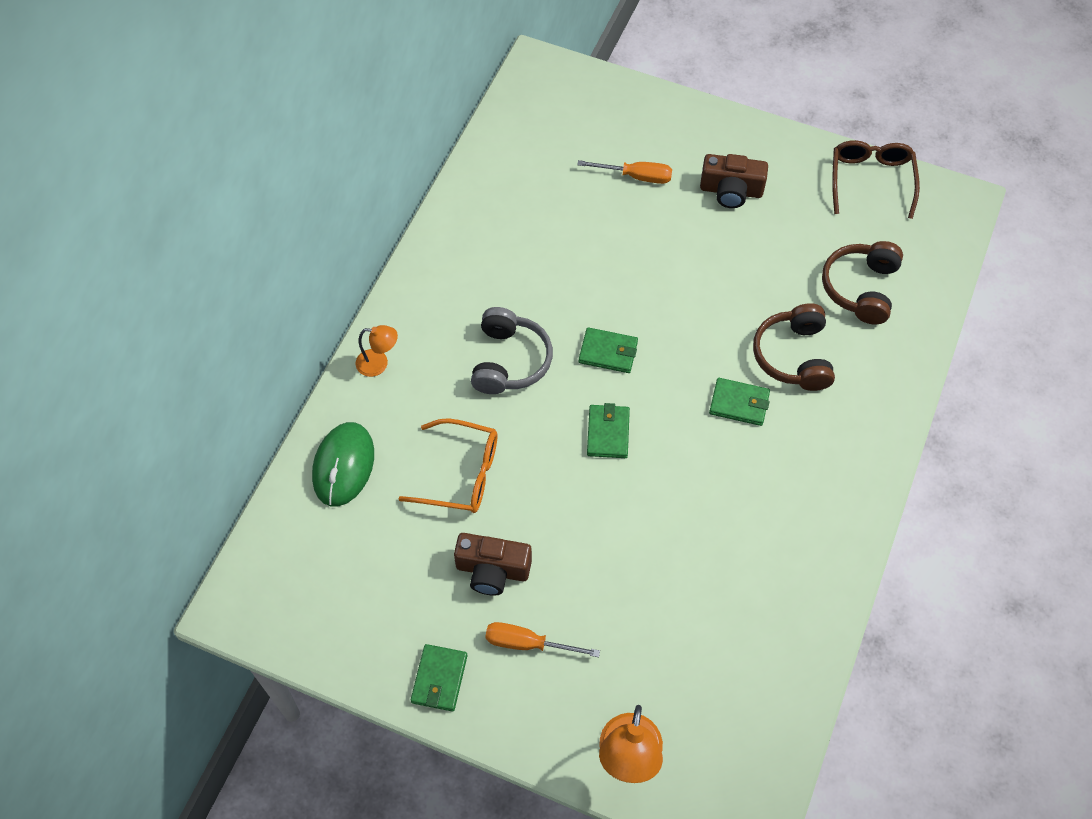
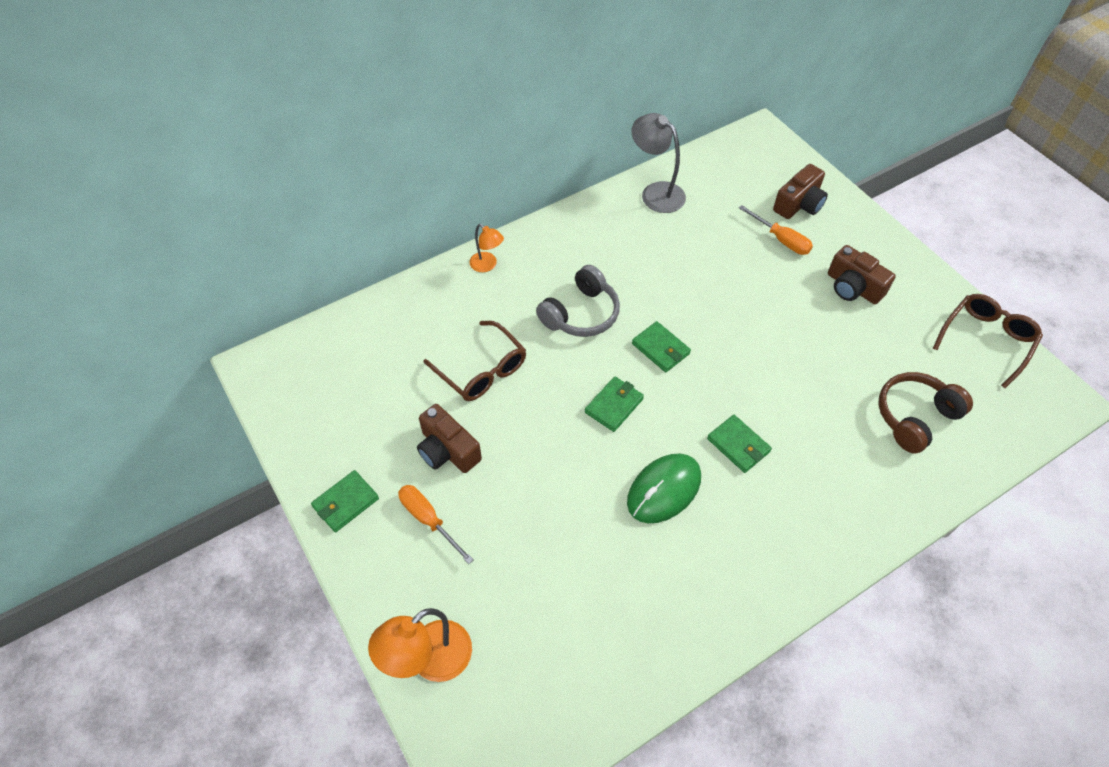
camera: 35 degrees right, 5 degrees down
green mouse [312,422,374,506] -> green mouse moved to [627,454,701,523]
orange glasses [398,418,497,513] -> brown glasses [423,321,526,401]
brown headphones [753,303,835,391] -> none
none -> grey lamp [632,113,686,213]
none -> brown camera [773,164,828,219]

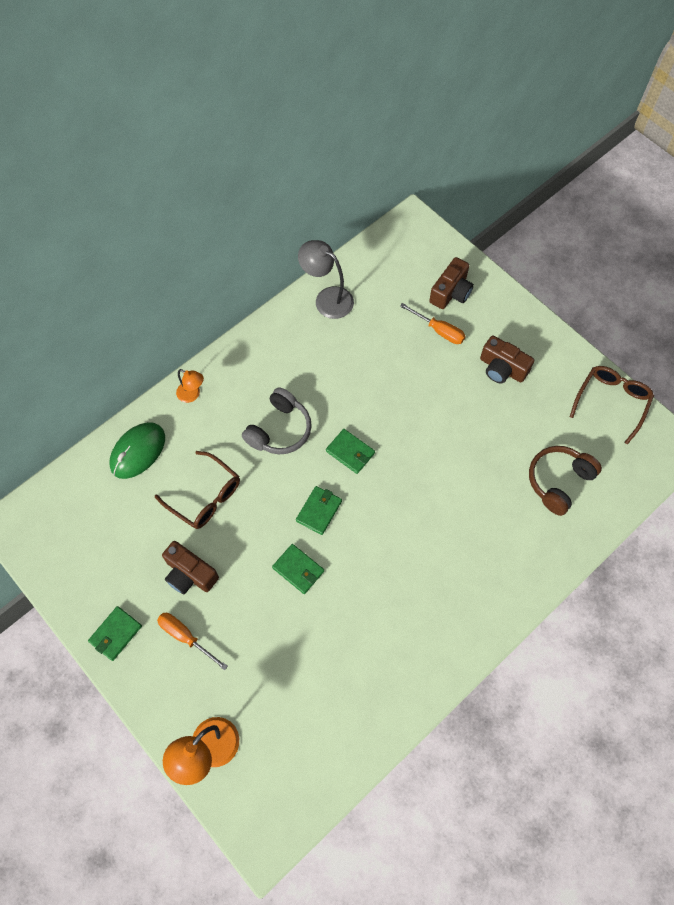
camera: 10 degrees left, 10 degrees up
green mouse [627,454,701,523] -> green mouse moved to [109,422,165,479]
green wallet [707,415,772,473] -> green wallet moved to [272,544,324,594]

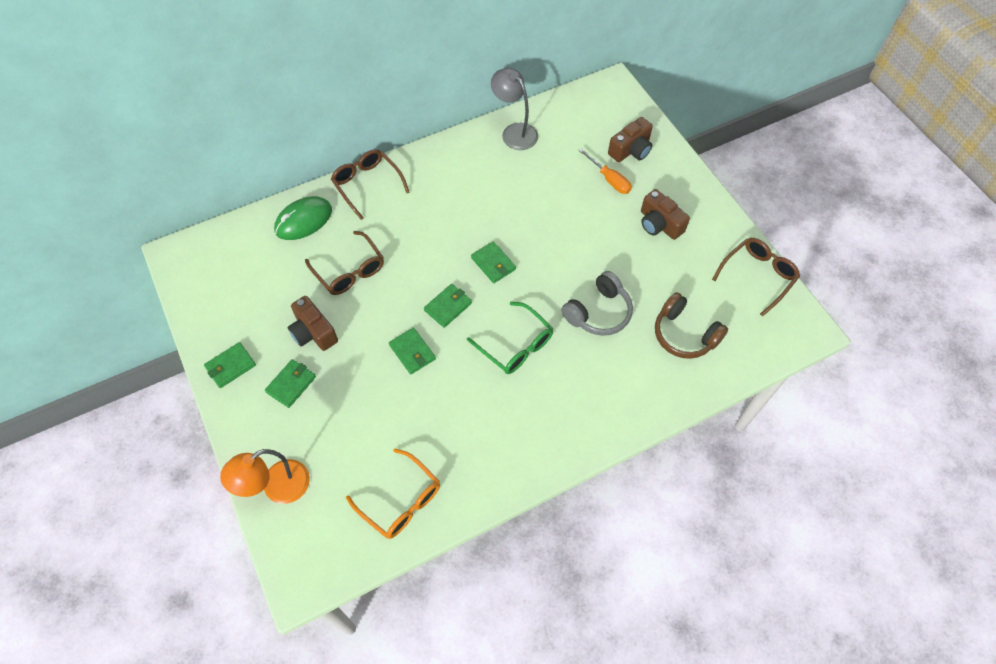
camera: 15 degrees right, 5 degrees down
orange screwdriver [157,613,228,670] -> green wallet [265,359,316,408]
orange lamp [176,369,204,403] -> brown glasses [331,149,410,220]
grey headphones [242,387,312,454] -> grey headphones moved to [561,271,633,336]
brown headphones [529,446,602,516] -> brown headphones turned 105 degrees counterclockwise [655,292,728,359]
none -> orange glasses [346,449,440,539]
none -> green glasses [467,302,553,374]

